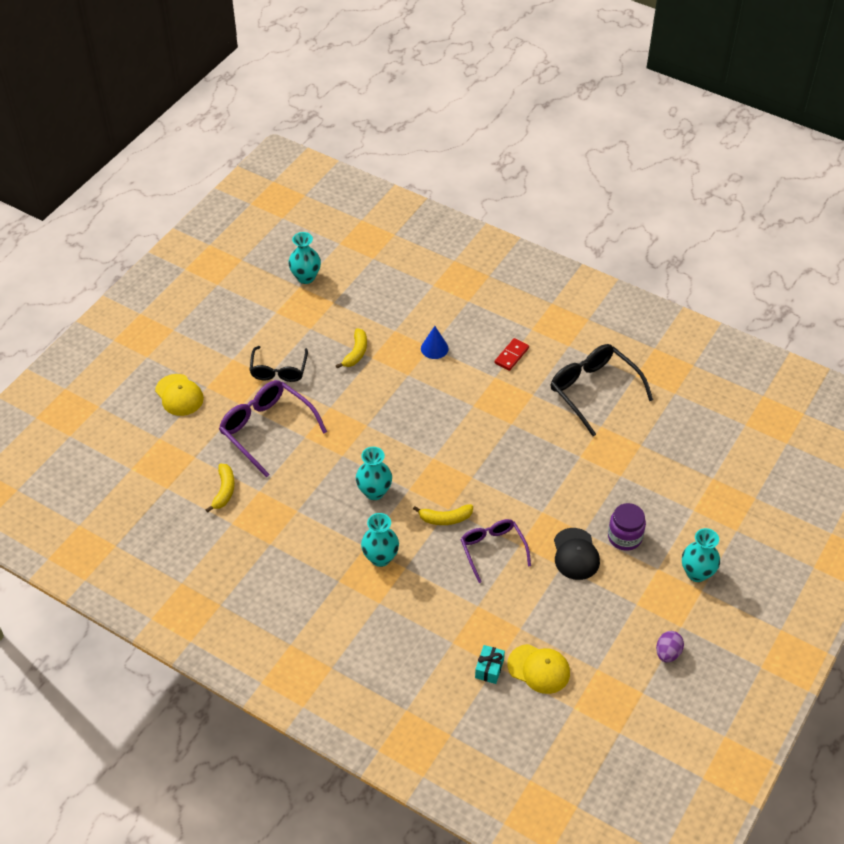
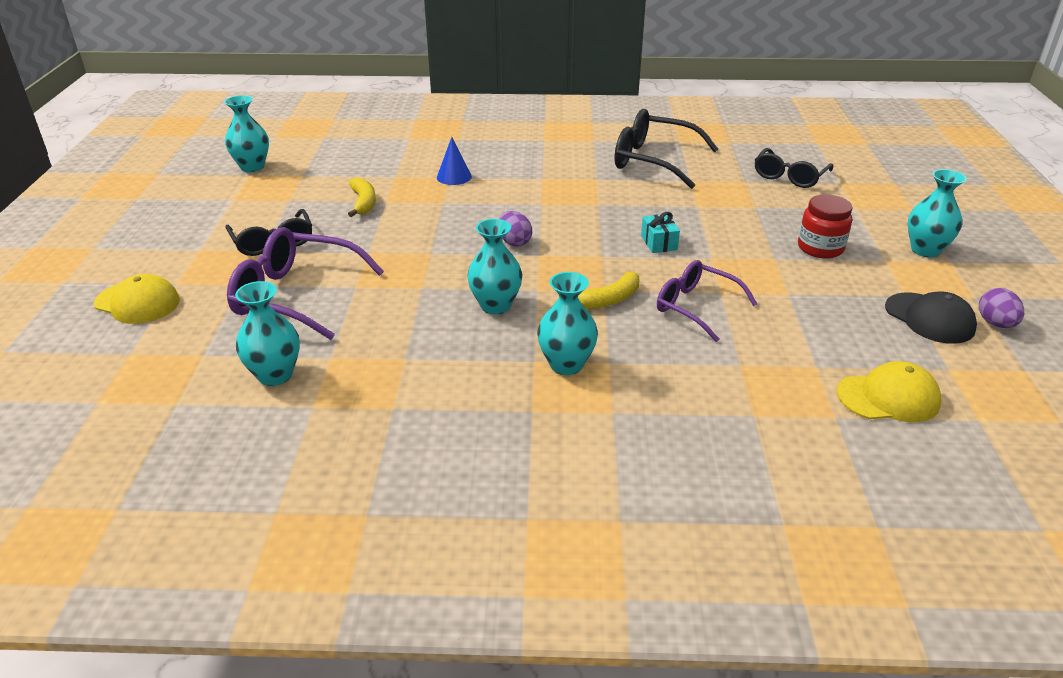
camera: 30 degrees left, 15 degrees down
yellow banana [205,464,235,513] -> turquoise vase [235,281,300,386]
turquoise gift [475,645,505,684] -> turquoise gift moved to [641,212,680,253]
red domino [495,338,529,371] -> none
black cap [554,528,600,580] -> black cap moved to [885,292,977,344]
purple jar [608,503,646,551] -> red jar [798,195,853,258]
none -> purple egg [499,211,532,247]
none -> black glasses [755,148,833,188]

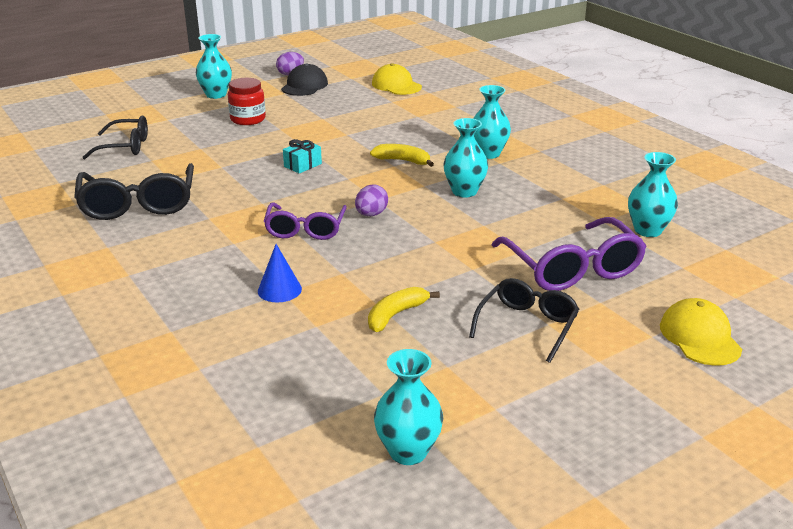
camera: 125 degrees left, 5 degrees down
purple glasses [657,260,757,342] -> purple glasses moved to [264,203,347,240]

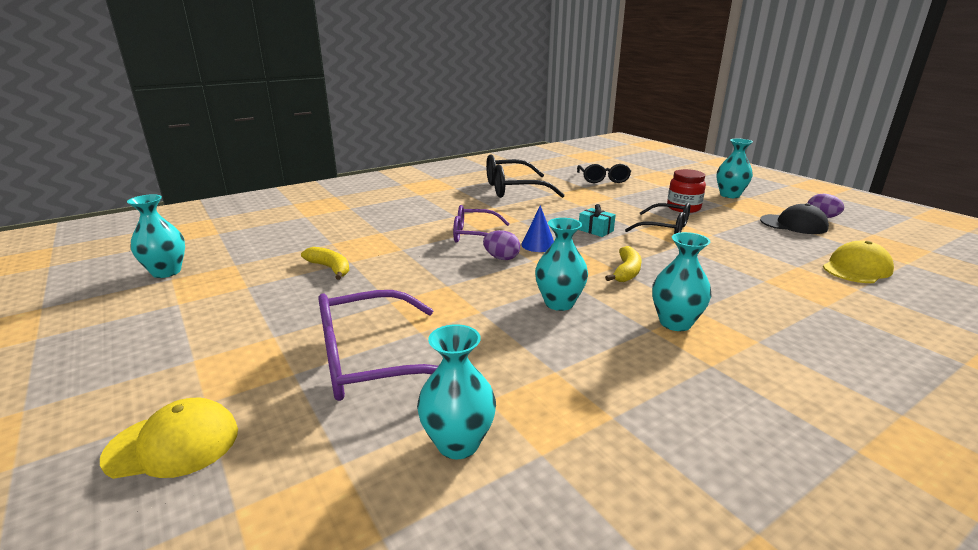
camera: 90 degrees right, 5 degrees down
blue cone [258,244,302,302] -> blue cone moved to [521,205,554,252]
black glasses [469,278,579,363] -> black glasses moved to [625,203,690,234]

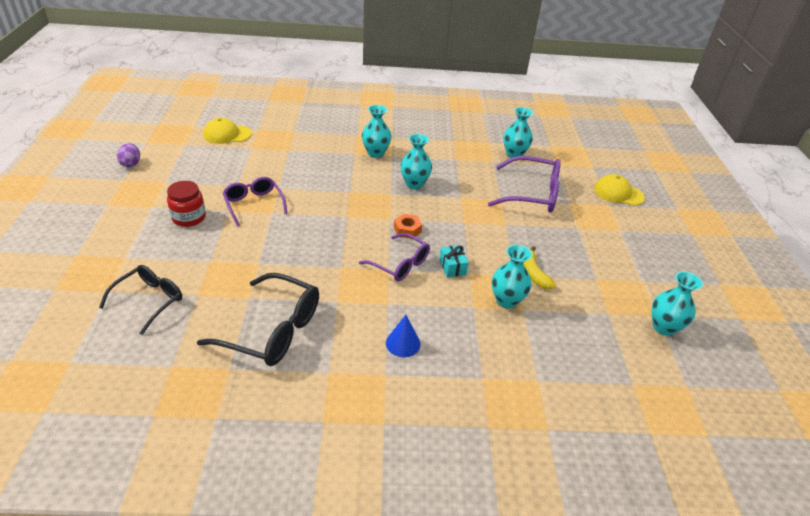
camera: 150 degrees left, 15 degrees up
purple egg [483,230,520,260] -> orange nut [394,214,422,239]
blue cone [521,205,554,252] -> blue cone moved to [386,315,421,357]
turquoise gift [578,204,616,237] -> turquoise gift moved to [439,245,468,277]
yellow banana [605,246,641,282] -> none
black glasses [625,203,690,234] -> purple glasses [223,177,288,226]
turquoise vase [717,139,753,198] -> turquoise vase moved to [492,245,532,309]
black cap [760,203,829,234] -> none

